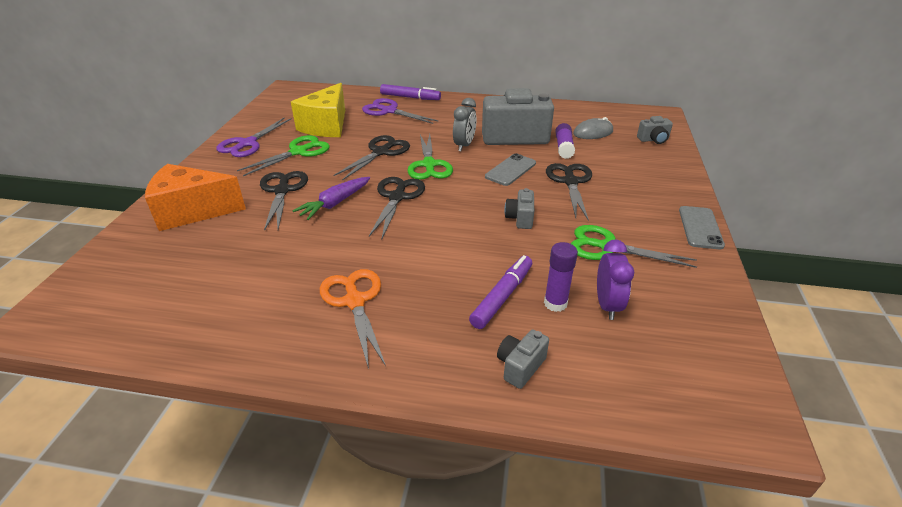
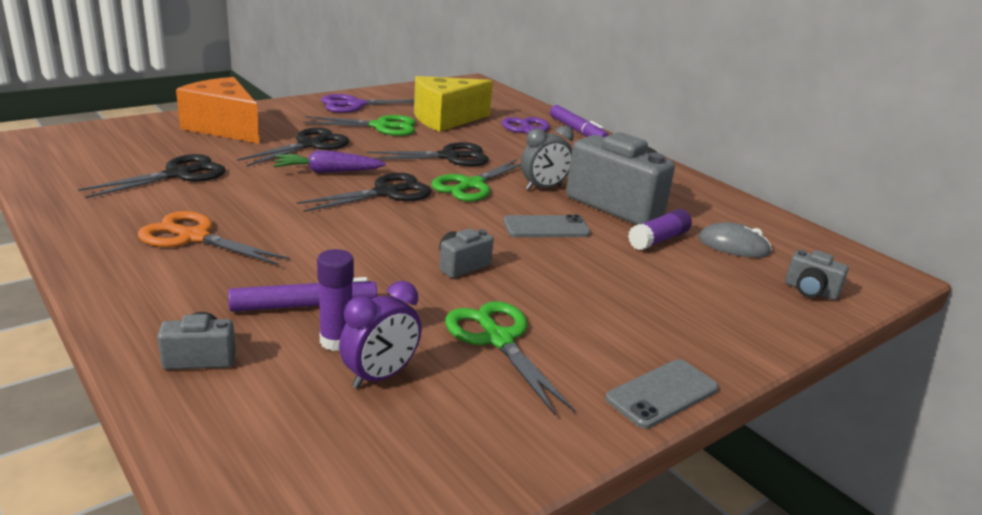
camera: 40 degrees right, 10 degrees down
orange scissors [320,269,386,369] -> orange scissors turned 90 degrees counterclockwise [138,211,290,265]
black scissors [546,163,592,221] -> black scissors moved to [78,154,226,198]

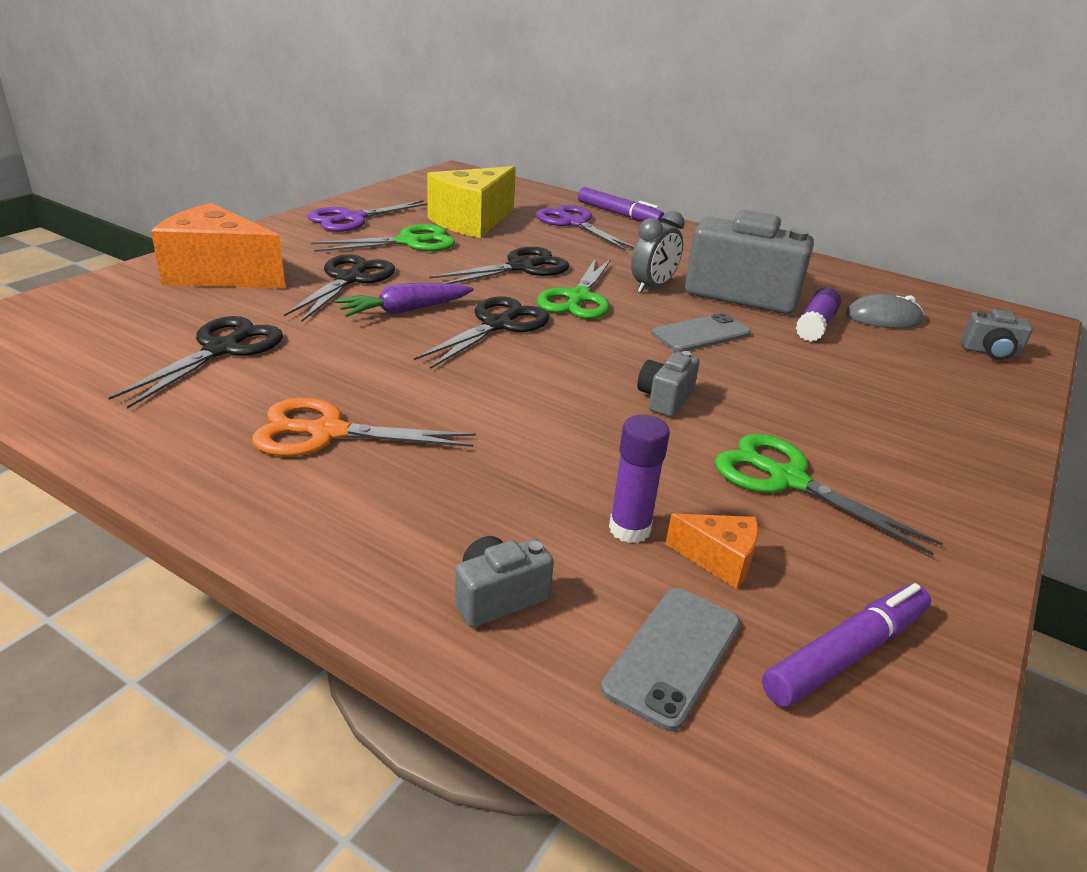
camera: 20 degrees left, 5 degrees up
purple marker [228,277,377,312] -> purple marker moved to [762,583,931,707]
purple clock [339,281,422,389] -> orange cheese [665,513,759,589]
grey phone [605,359,718,428] -> grey phone moved to [601,588,740,731]

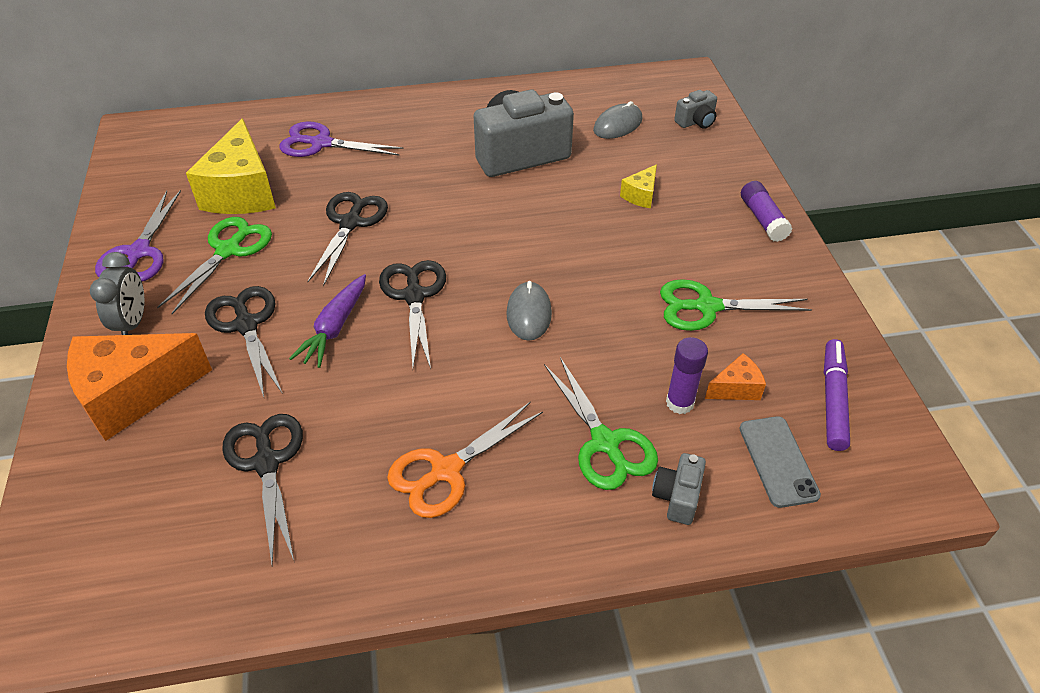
camera: 40 degrees left, 15 degrees up
green scissors [537,259,611,319] -> green scissors moved to [544,357,658,490]
purple marker [578,187,664,222] -> none
grey clock [631,211,685,293] -> grey clock moved to [90,252,145,335]
grey camera [637,351,700,417] -> none
grey phone [652,313,751,352] -> none
purple glue stick [796,288,841,342] -> purple glue stick moved to [741,181,793,242]
none -> grey mouse [506,281,552,341]
none -> yellow cheese [620,164,657,208]

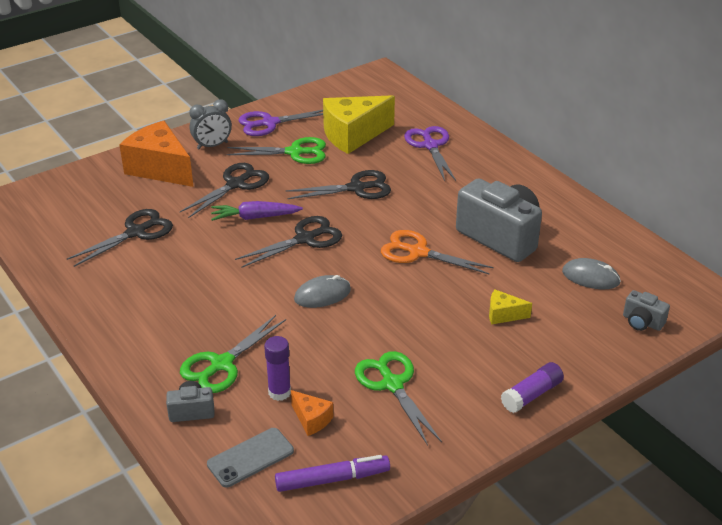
camera: 65 degrees right, 10 degrees down
orange scissors [387,402,543,518] -> orange scissors moved to [381,230,494,274]

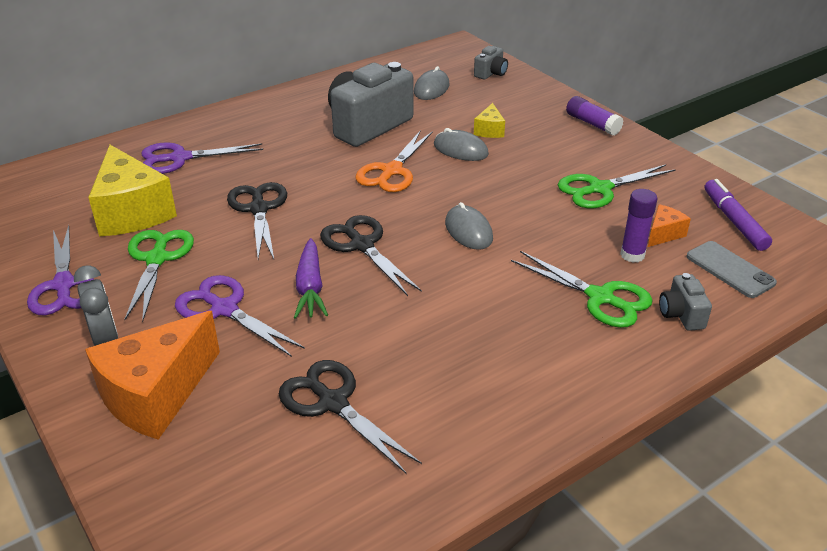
camera: 90 degrees left, 0 degrees up
black scissors [180,163,269,218] -> purple scissors [175,275,305,357]
none -> grey mouse [434,128,489,161]

